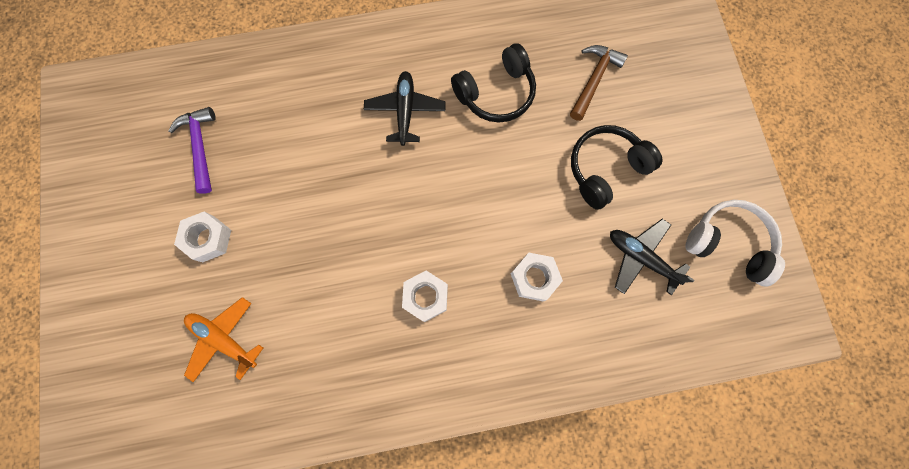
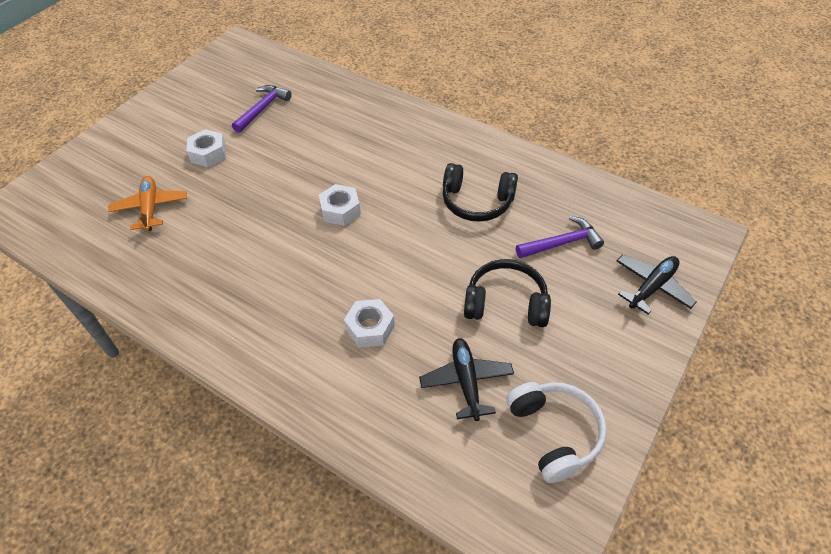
camera: 45 degrees right, 25 degrees down
black plane [364,71,446,146] -> black plane moved to [617,255,697,314]
white nut [402,271,448,322] -> white nut moved to [319,184,361,226]
brown hammer [570,45,628,121] -> purple hammer [516,216,604,258]

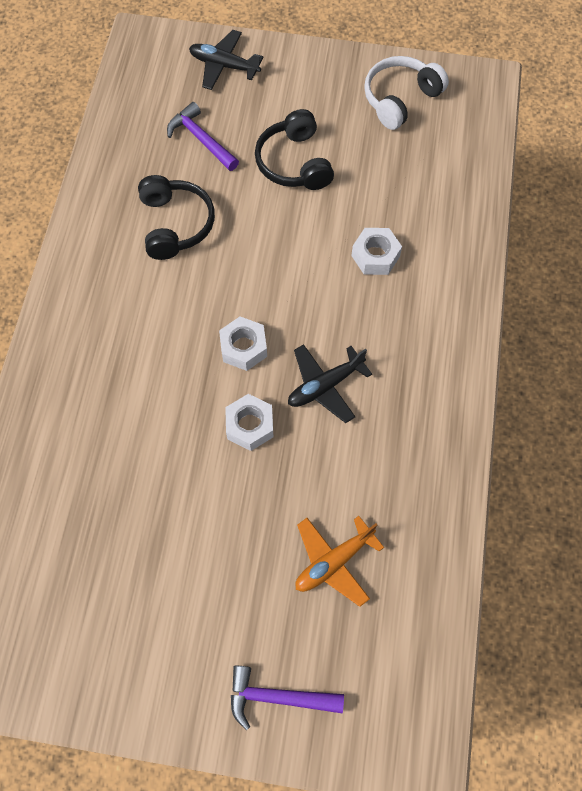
camera: 115 degrees left, 15 degrees up
white nut [186,129,226,167] -> white nut moved to [225,394,274,451]
purple hammer [232,85,292,133] -> purple hammer moved to [231,666,344,730]
black plane [419,338,514,421] -> black plane moved to [288,344,372,423]

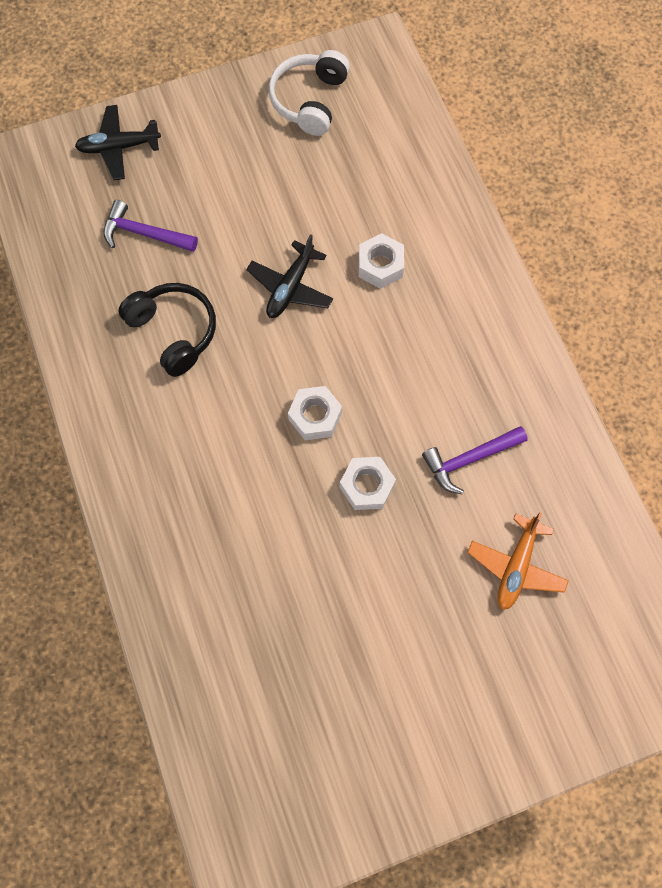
camera: 30 degrees left, 5 degrees up
purple hammer [231,666,344,730] -> purple hammer moved to [422,426,528,494]
black headphones [255,109,334,190] -> none
black plane [288,344,372,423] -> black plane moved to [246,234,333,318]

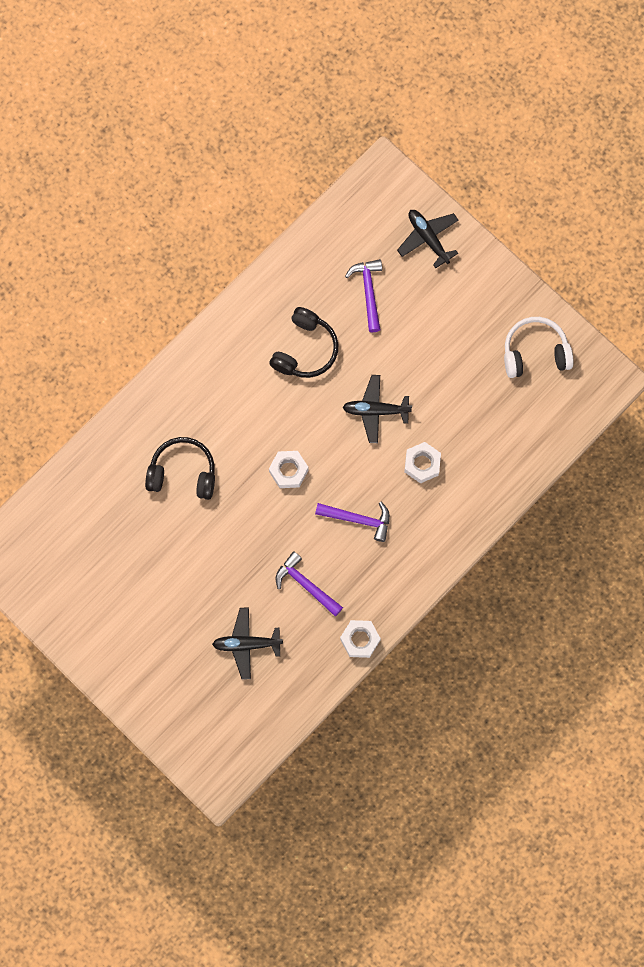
camera: 65 degrees right, 5 degrees up
white nut [340,457,396,510] -> white nut moved to [340,620,381,658]
orange plane [467,513,569,610] -> black plane [212,607,283,680]
none -> black headphones [145,437,215,500]
none -> purple hammer [315,502,390,542]

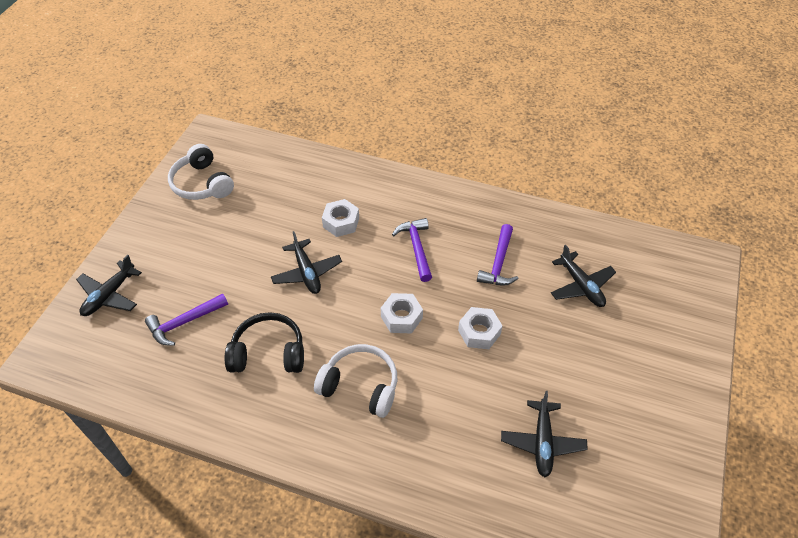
camera: 115 degrees left, 25 degrees down
black headphones [145,437,215,500] -> none
white nut [340,620,381,658] -> white nut moved to [458,307,502,349]
none -> white headphones [314,344,397,418]
none -> black plane [501,391,588,477]

